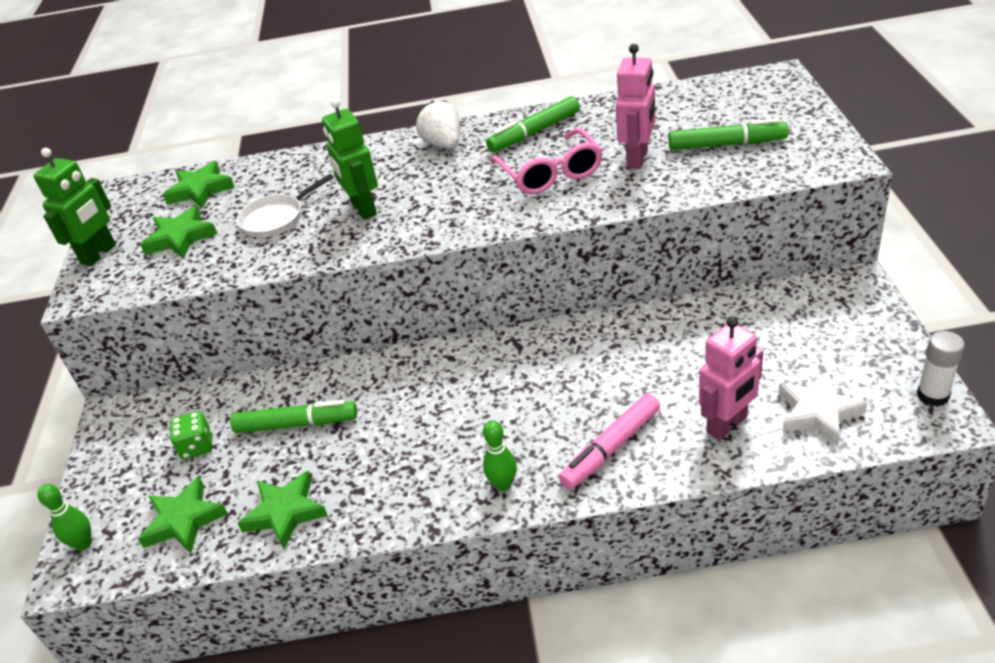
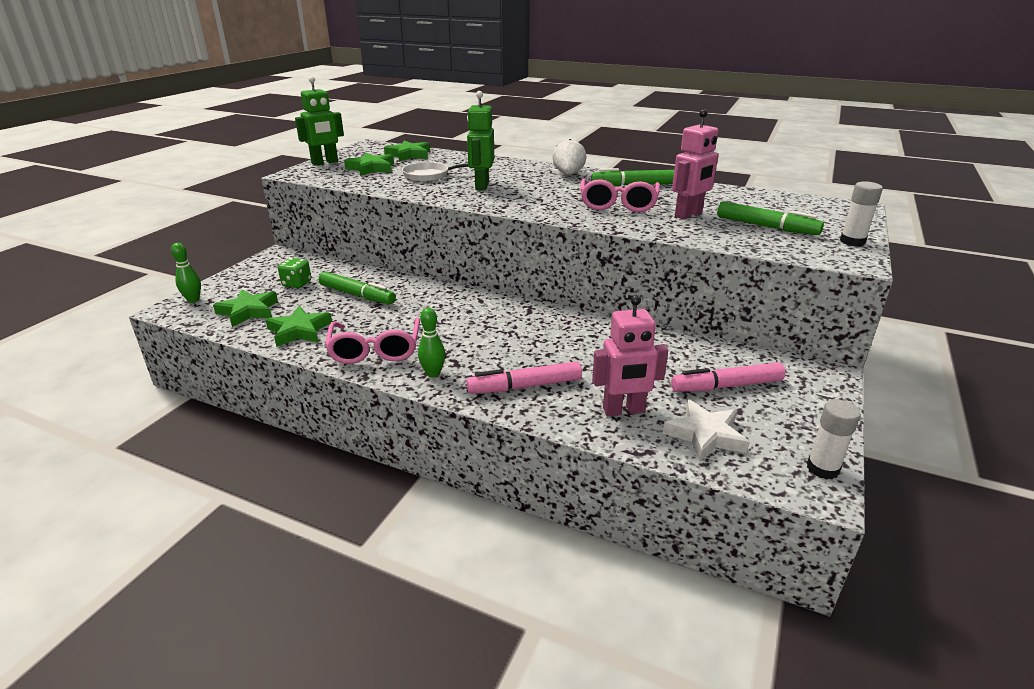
camera: 25 degrees right, 10 degrees down
none -> pink glasses [325,317,420,364]
none -> pink marker [671,362,786,392]
none -> white glue stick [840,181,883,247]

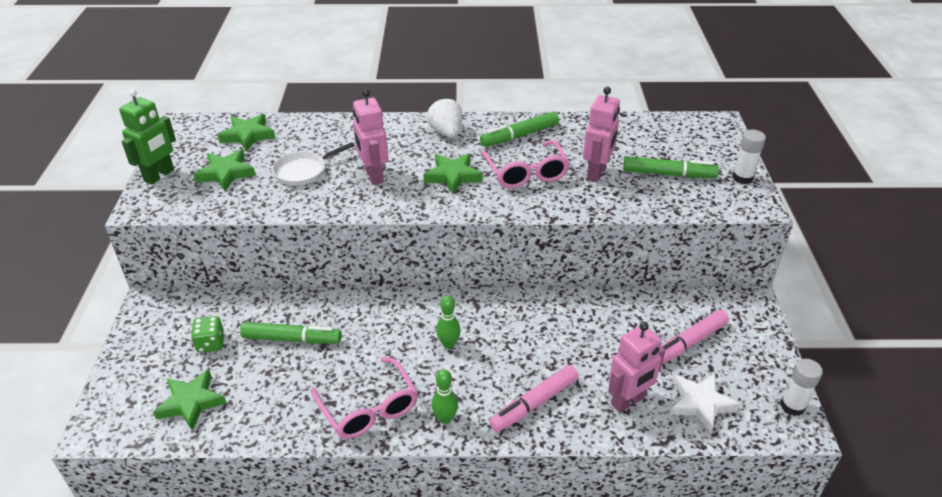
camera: 25 degrees left, 10 degrees up
green bowling pin [171,243,201,303] -> green bowling pin moved to [436,296,460,349]
green star [266,306,332,347] -> green star moved to [423,153,483,195]
green robot [467,91,494,190] -> pink robot [353,89,388,185]

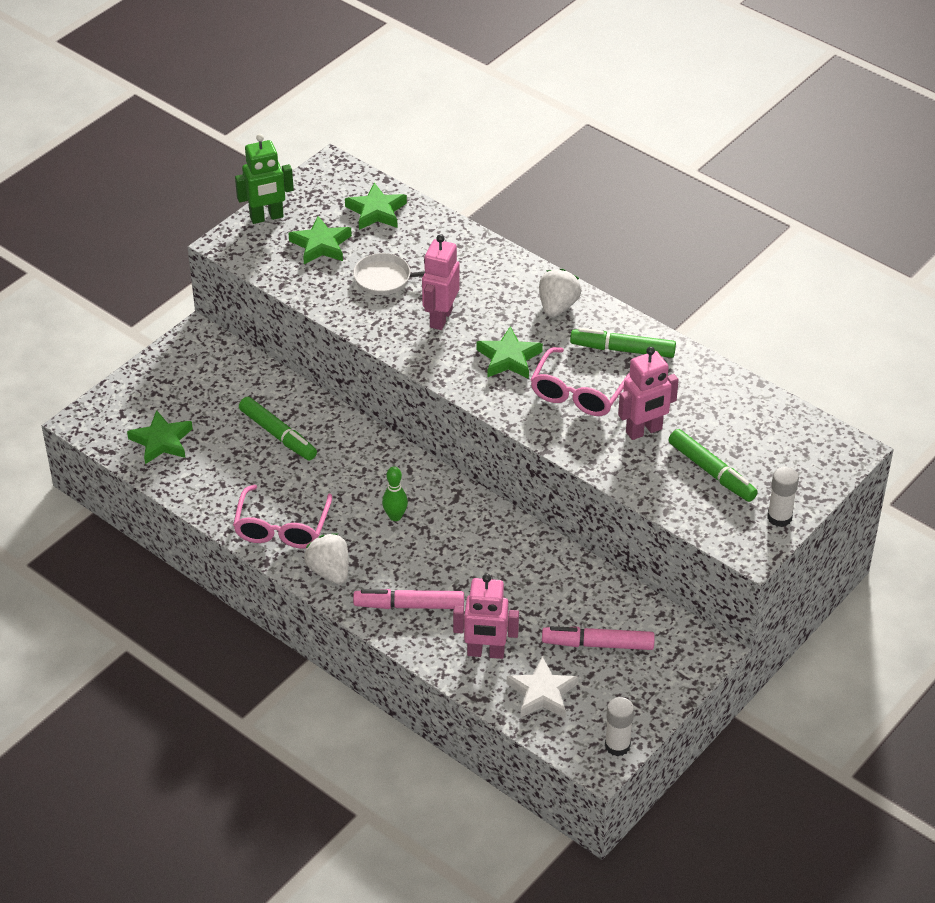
camera: 40 degrees right, 5 degrees up
green dice [191,316,225,353] -> none
green bowling pin [432,369,458,424] -> white strawberry [304,533,349,585]

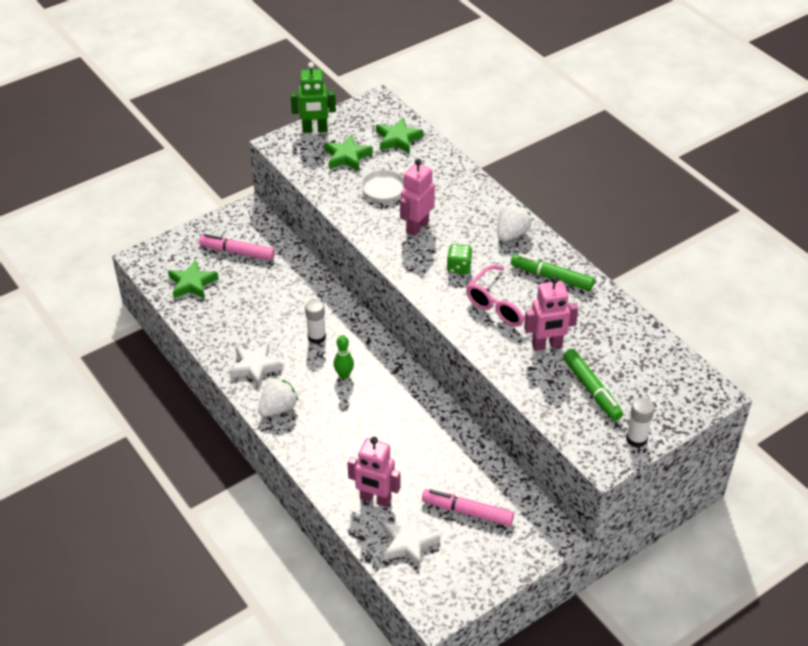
camera: 15 degrees right, 0 degrees up
pink glasses [233,485,332,548] -> white star [229,342,283,387]
green marker [239,397,317,460] -> none
white strawberry [304,533,349,585] -> white strawberry turned 60 degrees clockwise [258,377,298,417]
pink marker [353,589,464,609] -> pink marker moved to [199,234,275,260]
green star [476,326,543,379] -> green dice [447,244,472,274]
white glue stick [605,697,634,756] -> white glue stick moved to [305,299,326,344]

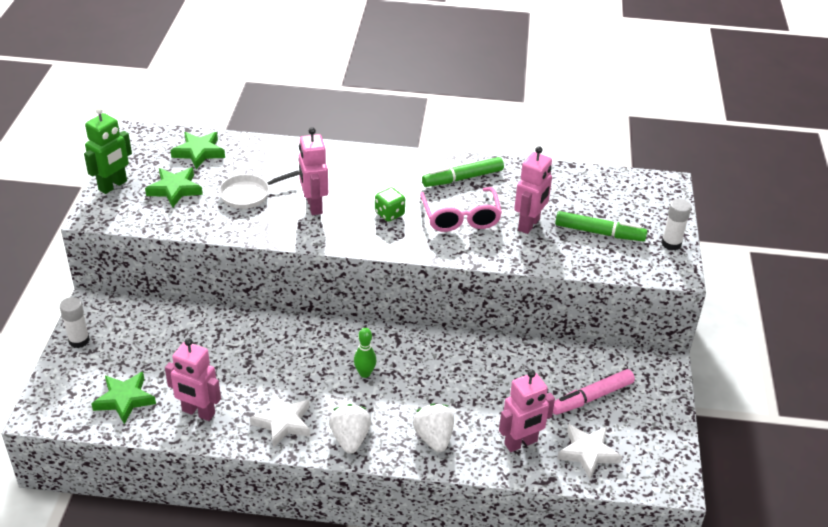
camera: 50 degrees left, 5 degrees down
pink marker [199,234,275,260] -> none
white glue stick [305,299,326,344] -> white glue stick moved to [60,297,90,348]
white strawberry [497,204,532,242] -> white strawberry moved to [413,403,454,452]
none -> pink robot [165,338,221,421]

